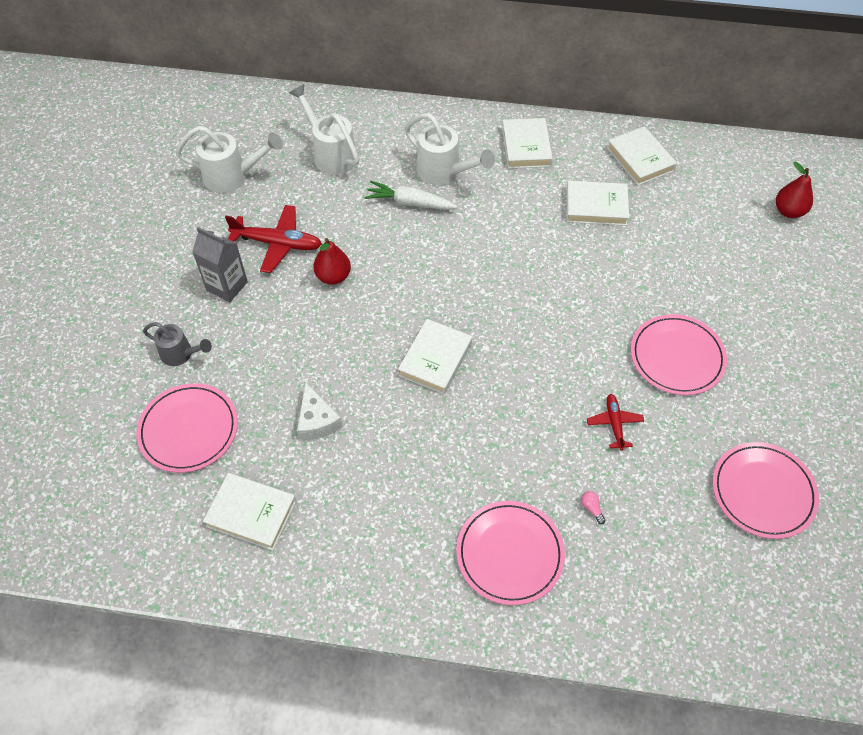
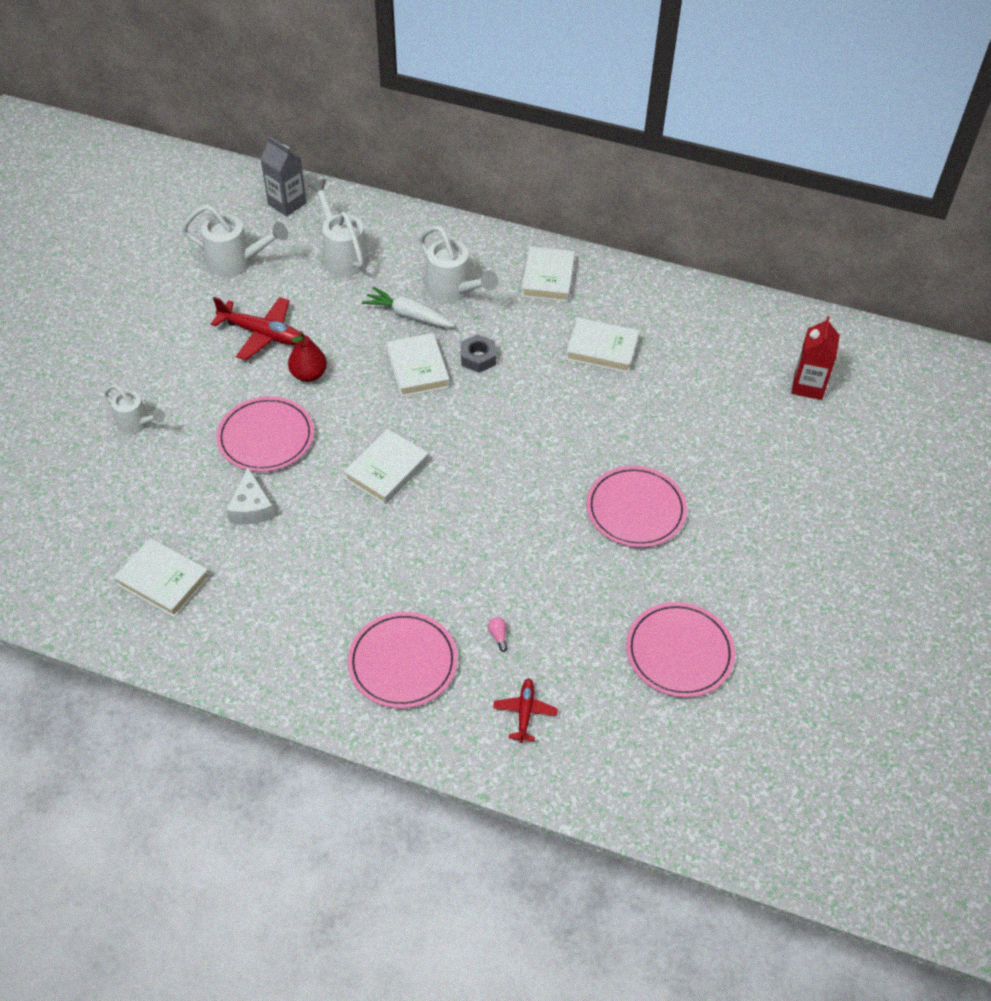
camera: 10 degrees right, 5 degrees down
pink plate [136,383,238,473] -> pink plate moved to [216,396,314,472]
grey watering can [143,322,212,366] -> white watering can [104,385,165,434]
grey carton [192,227,248,302] -> grey carton moved to [260,136,307,216]
red plane [587,394,644,450] -> red plane moved to [493,679,558,743]
white book [607,126,677,186] -> white book moved to [386,333,450,397]
red pear [776,162,813,218] -> red carton [791,316,840,400]
none -> grey nut [461,334,496,373]

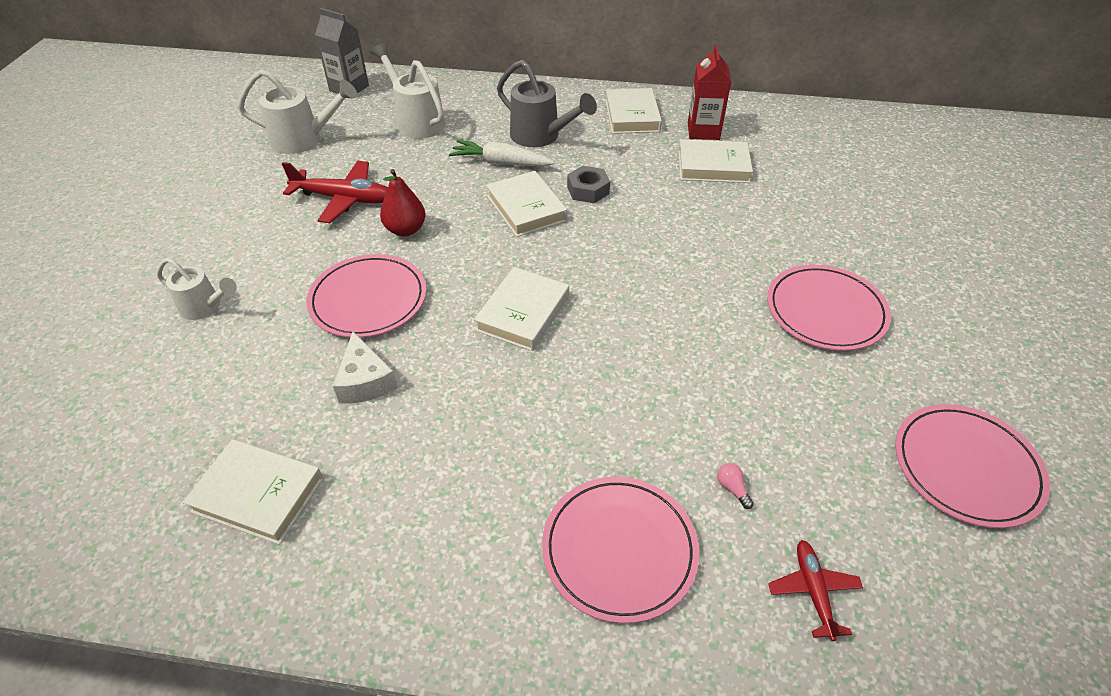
camera: 10 degrees left, 5 degrees down
white watering can [419,225,498,302] -> grey watering can [497,60,597,147]
red carton [791,316,840,400] -> red carton moved to [688,44,731,140]

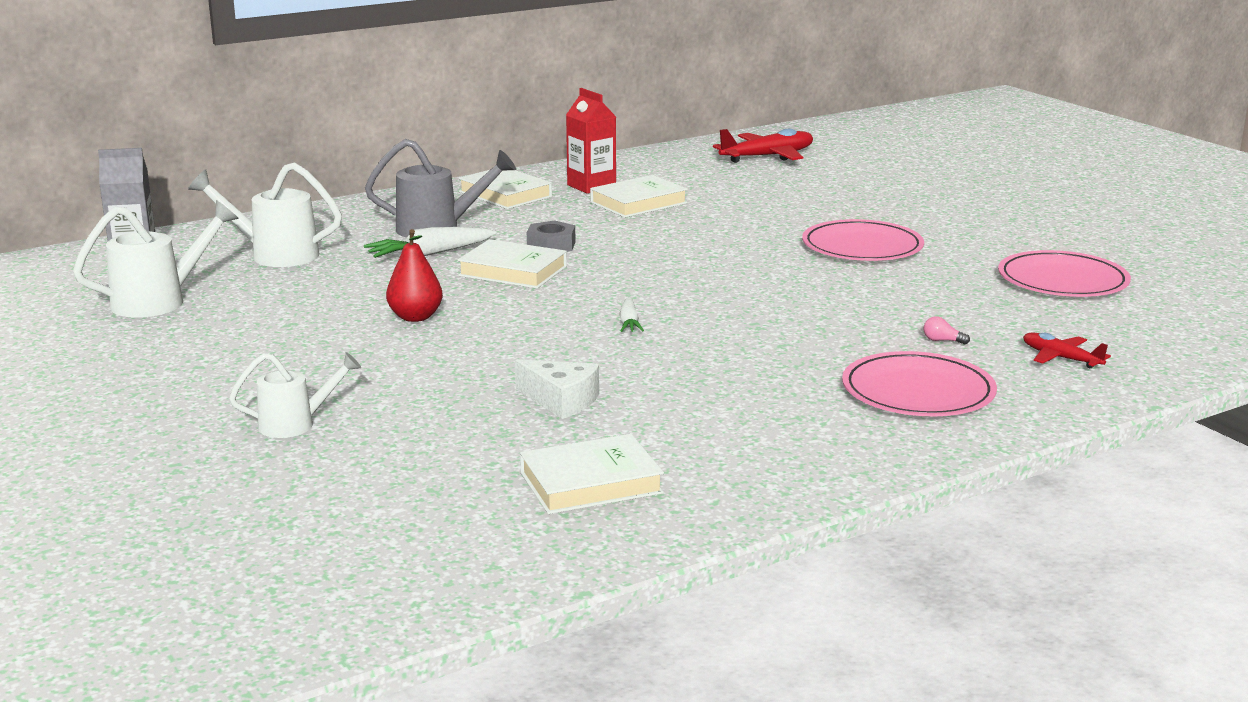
camera: 40 degrees left, 25 degrees down
red plane [281,161,388,223] -> red plane moved to [713,129,813,163]
pink plate [306,254,426,338] -> none
white book [474,267,569,351] -> white carrot [620,297,644,332]

